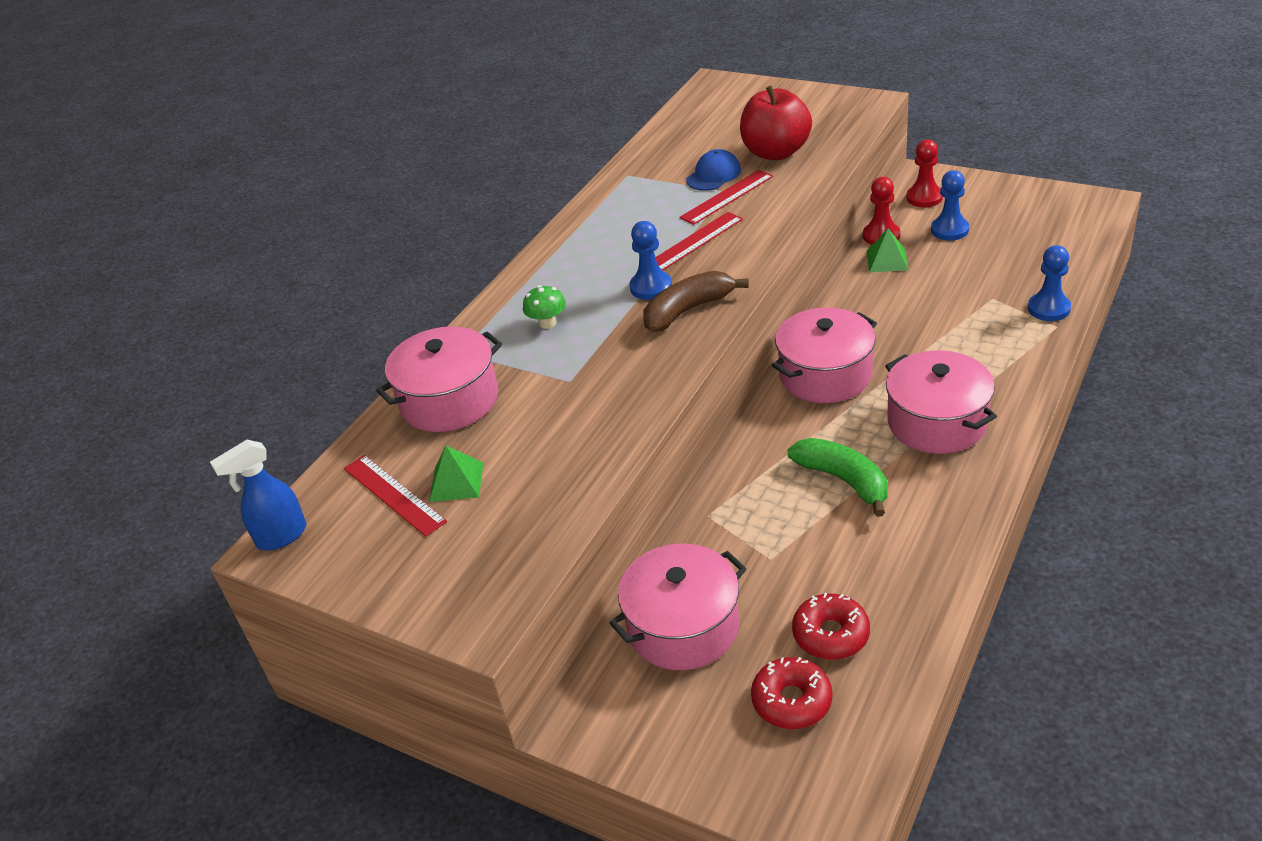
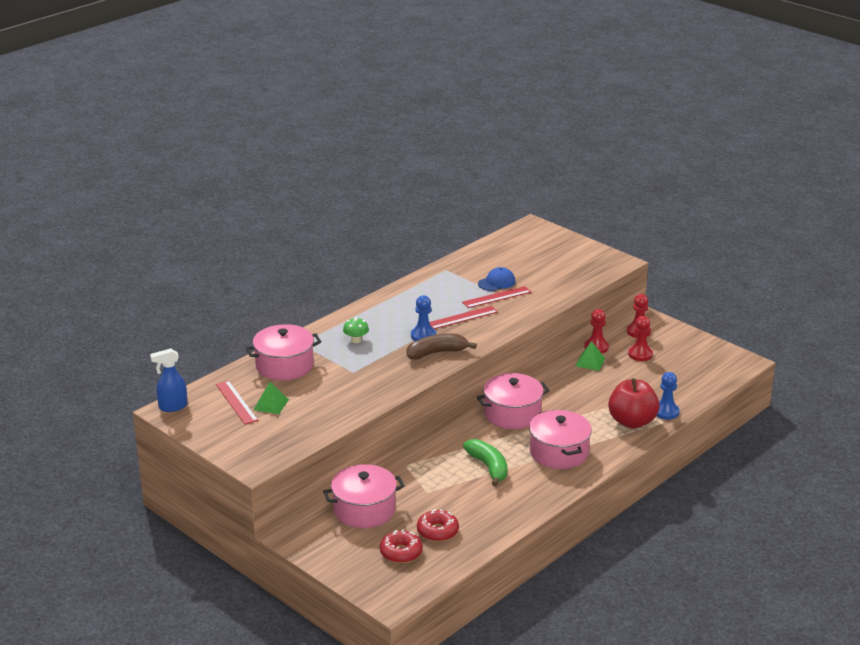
camera: 10 degrees right, 10 degrees down
red apple [740,86,812,160] -> red apple moved to [608,378,660,429]
blue pawn [931,170,969,241] -> red pawn [628,316,653,361]

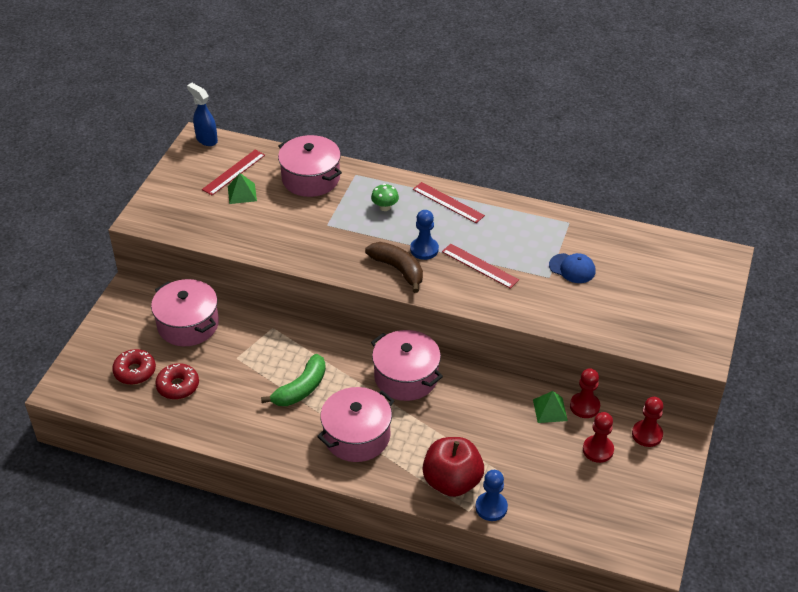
camera: 65 degrees right, 15 degrees up
red ruler [462,286,531,308] -> red ruler moved to [413,182,485,223]

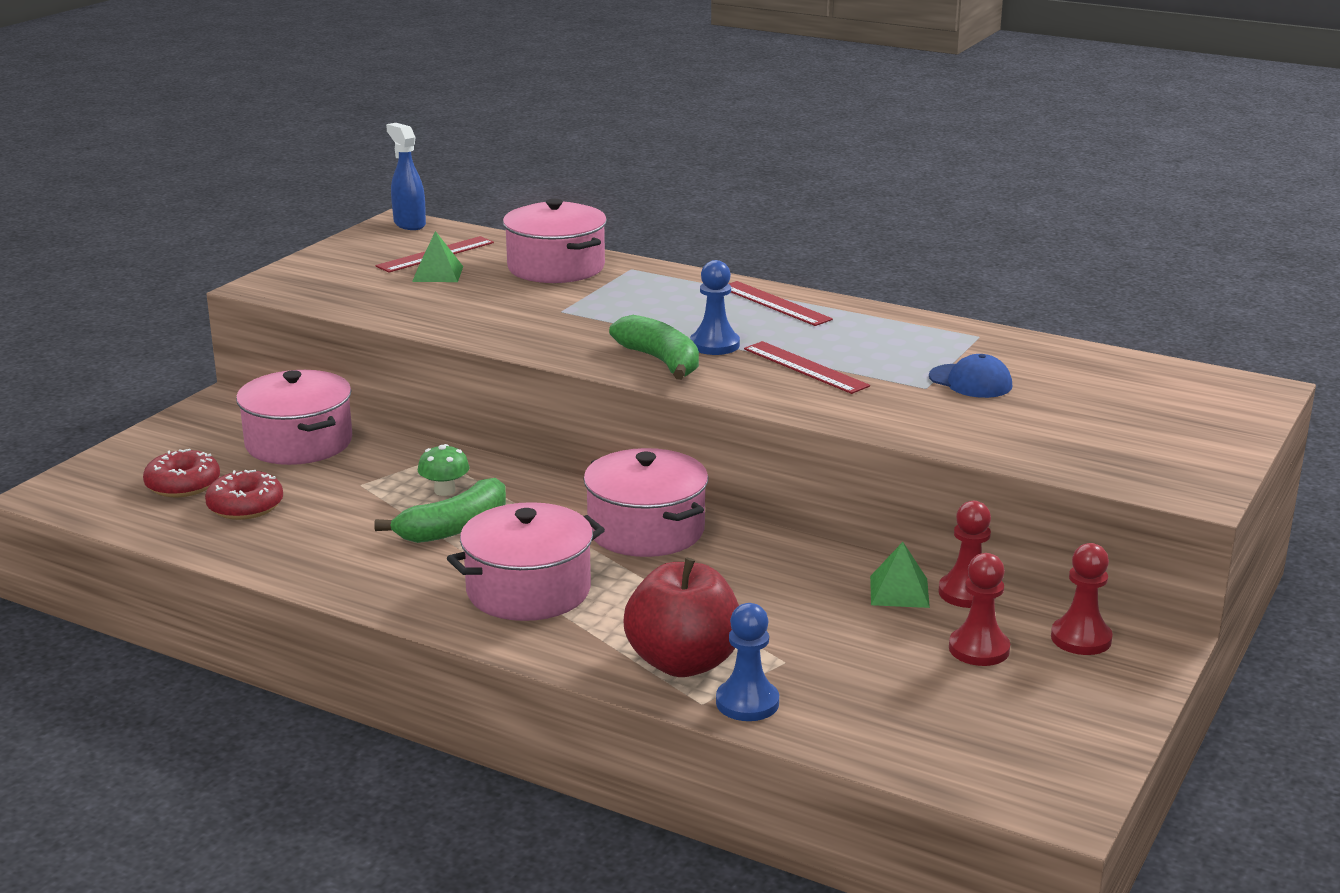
camera: 10 degrees right, 20 degrees down
brown banana [365,242,423,293] -> green banana [609,315,699,379]
green mushroom [371,184,399,211] -> green mushroom moved to [417,444,470,496]

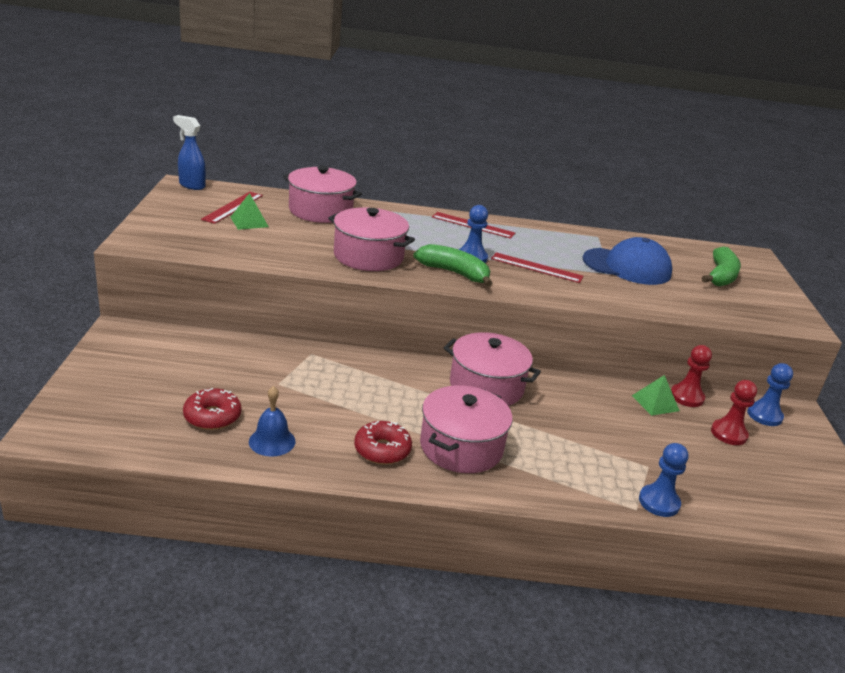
camera: 30 degrees left, 5 degrees up
red donut [143,449,220,497] -> red donut moved to [354,421,412,465]
pink pot [236,370,352,465] -> pink pot moved to [328,207,415,271]
green banana [374,478,506,543] -> green banana moved to [702,246,741,287]
green mushroom [417,444,470,496] -> none
red apple [623,558,739,677] -> none
blue cap [929,354,1012,398] -> blue cap [582,237,672,285], size x1.77
red pawn [1051,543,1113,655] -> blue pawn [747,363,793,426]
none -> blue bell [249,386,296,457]

